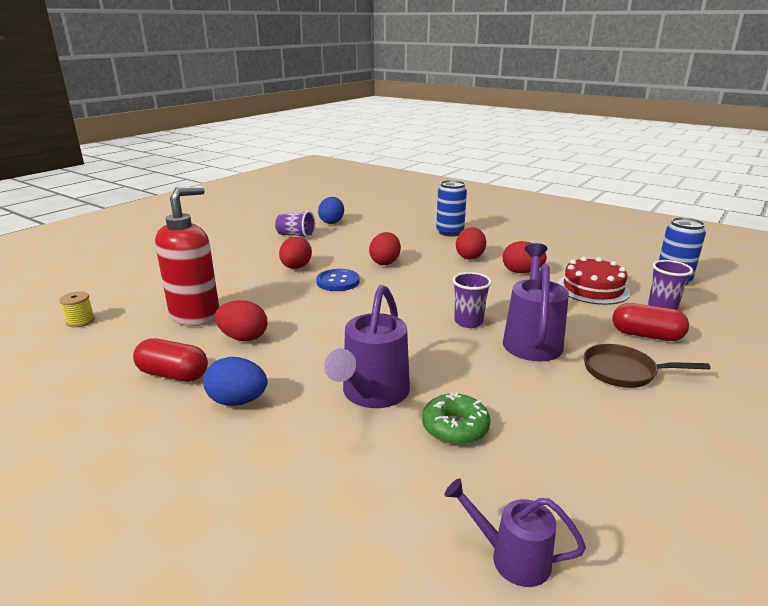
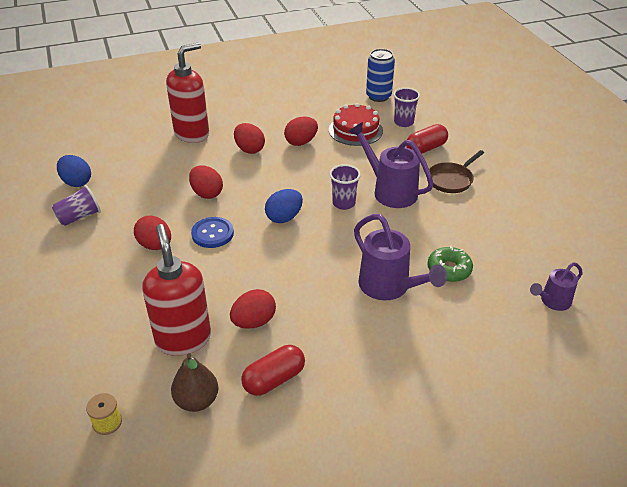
camera: 55 degrees left, 15 degrees up
blue egg [203,357,268,406] -> blue egg moved to [265,189,303,223]
blue can [436,180,467,236] -> red soap dispenser [166,42,209,143]
none -> brown pear [171,353,218,412]

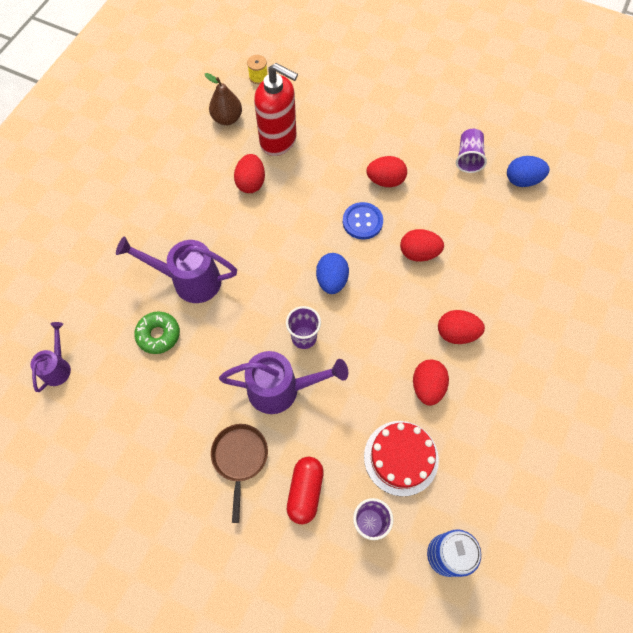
camera: 135 degrees right, 25 degrees up
red soap dispenser [166,42,209,143] -> none
red capsule [241,345,305,396] -> none

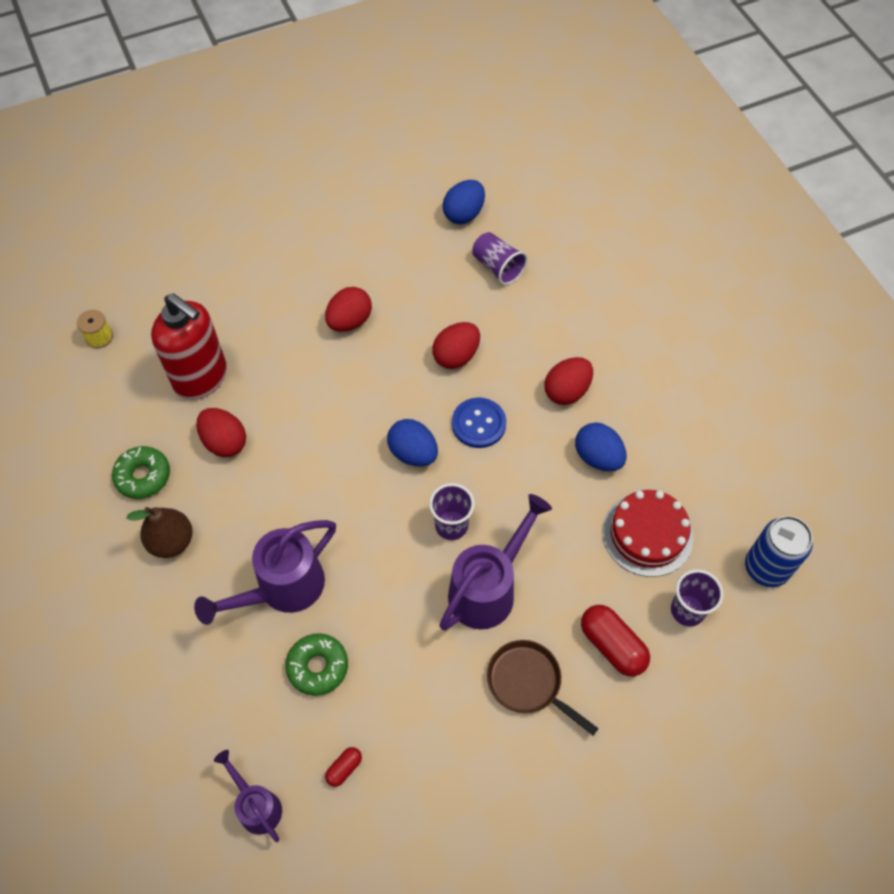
camera: 50 degrees left, 5 degrees down
brown pear [205,73,242,125] -> brown pear moved to [126,507,192,558]
red soap dispenser [254,63,298,156] -> red soap dispenser turned 60 degrees clockwise [151,293,227,400]
blue button [343,202,383,240] -> blue button moved to [452,398,506,448]
red egg [413,360,449,406] -> blue egg [575,422,627,471]
purple cup [456,129,487,173] -> purple cup moved to [472,232,527,285]
none -> green donut [112,446,170,499]
none -> red capsule [325,747,362,787]

